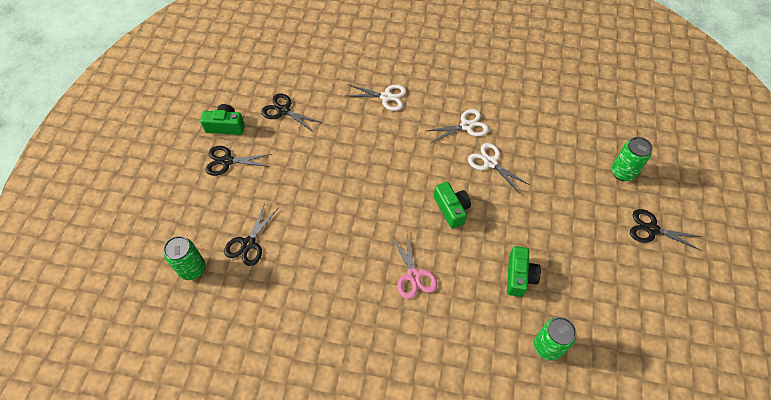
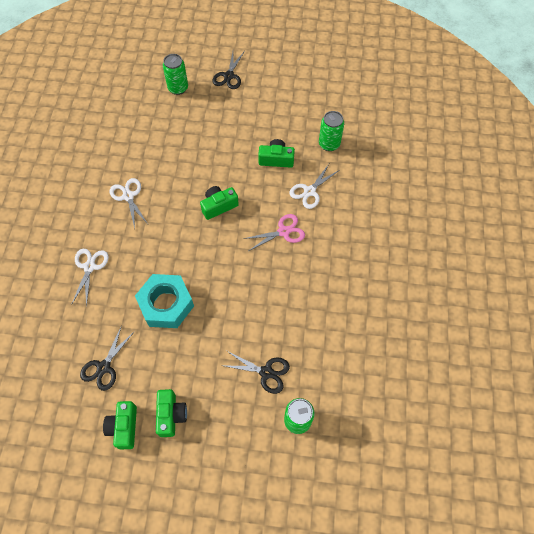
camera: 95 degrees left, 5 degrees up
black scissors [206,146,272,176] -> green camera [156,389,187,437]
white scissors [468,143,530,192] -> white scissors moved to [289,164,339,209]
none -> turquoise nut [135,274,194,328]

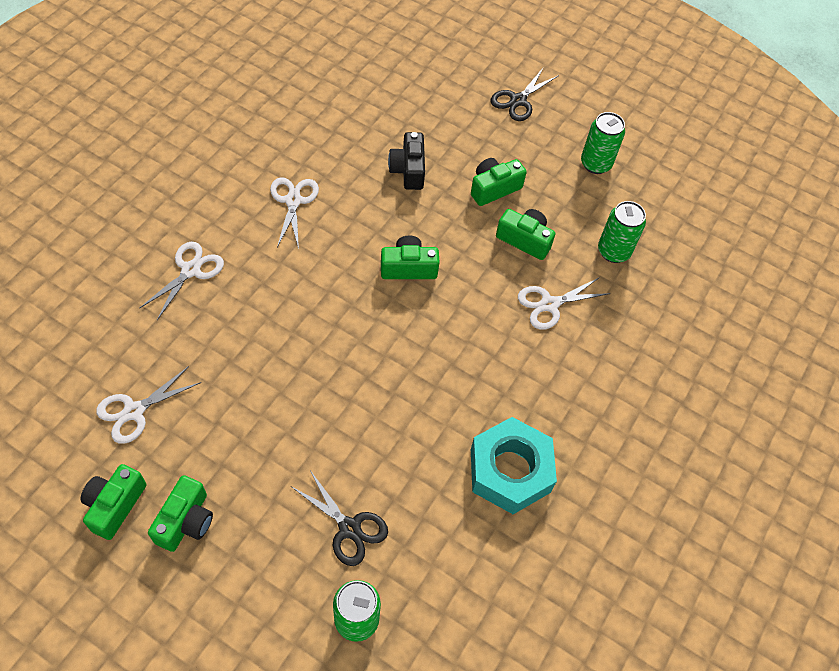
camera: 20 degrees right, 5 degrees down
black scissors [80,325,135,391] -> white scissors [96,366,201,444]
turquoise nut [135,274,194,328] -> turquoise nut moved to [471,417,557,514]
green can [163,54,188,95] -> green can moved to [581,112,625,174]
pink scissors [243,214,305,251] -> none
none -> black camera [388,132,425,190]
none -> green camera [471,158,527,206]

